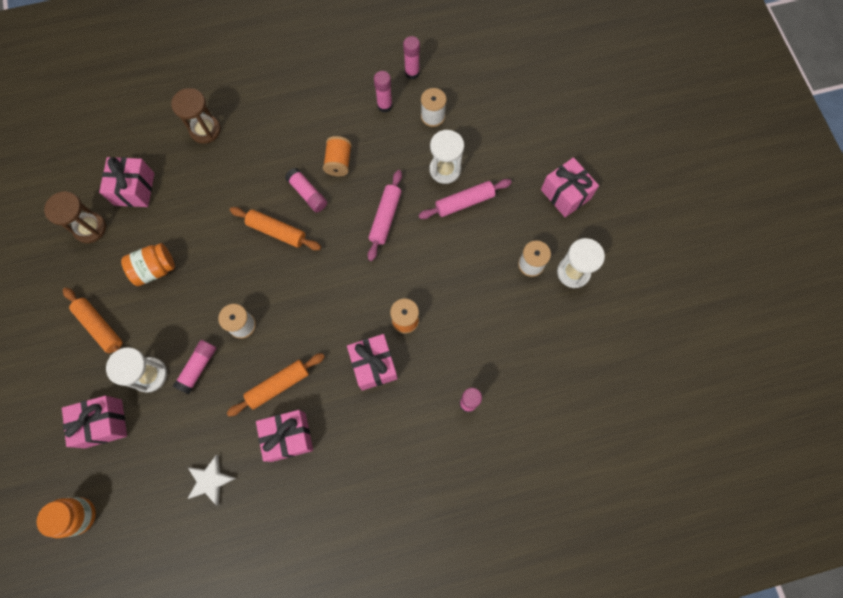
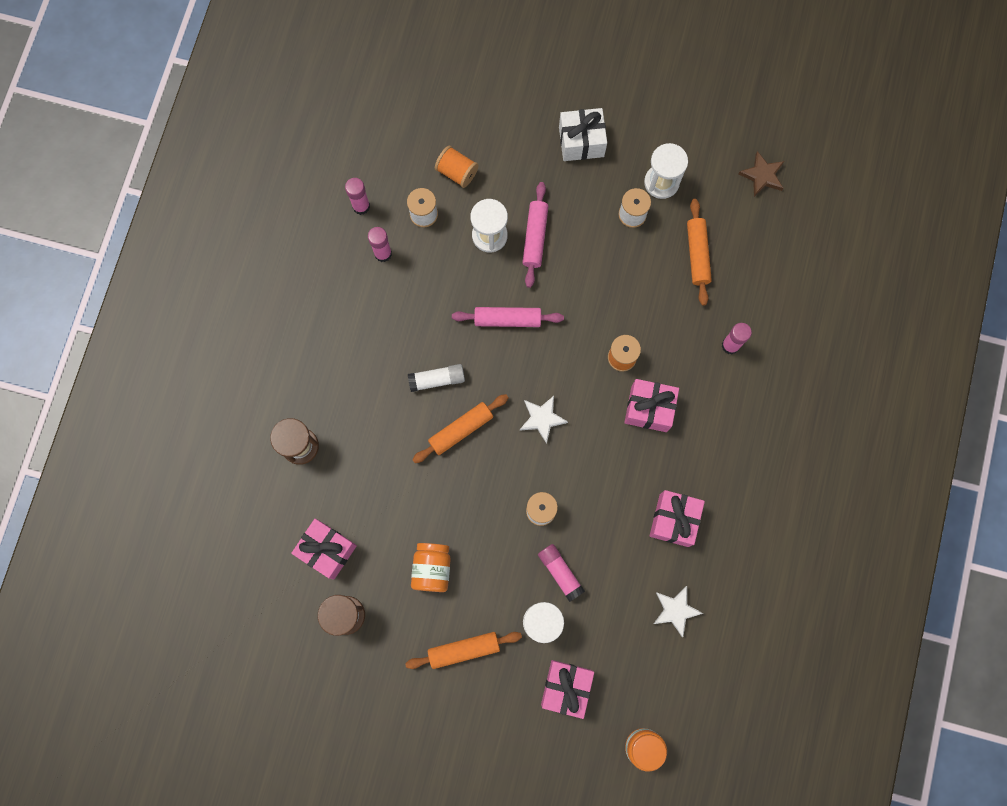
camera: 60 degrees left, 5 degrees up
orange rolling pin [227,353,325,417] -> orange rolling pin moved to [687,199,712,306]
pink glue stick [285,168,327,212] -> white glue stick [408,364,465,392]
orange spool [323,136,352,176] -> orange spool moved to [435,146,479,188]
pink rolling pin [368,170,402,261] -> pink rolling pin turned 45 degrees counterclockwise [452,307,564,327]
pink gift [541,157,599,217] -> white gift [559,108,607,161]
none -> white star [520,396,568,444]
none -> brown star [738,151,784,197]

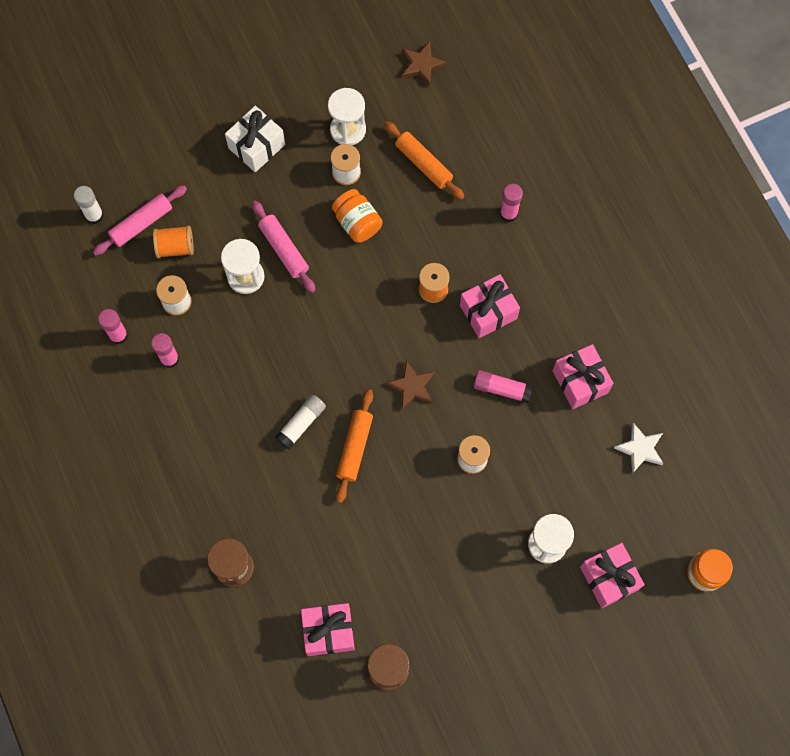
camera: 40 degrees left, 5 degrees down
orange rolling pin [405,632,522,669] -> none
orange jar [411,543,451,592] -> orange jar moved to [332,189,383,243]
pink rolling pin [452,307,564,327] -> pink rolling pin moved to [93,185,187,255]
white star [520,396,568,444] -> brown star [386,361,435,410]
pink glue stick [538,544,585,602] -> pink glue stick moved to [473,370,533,403]
none -> white glue stick [74,186,104,224]

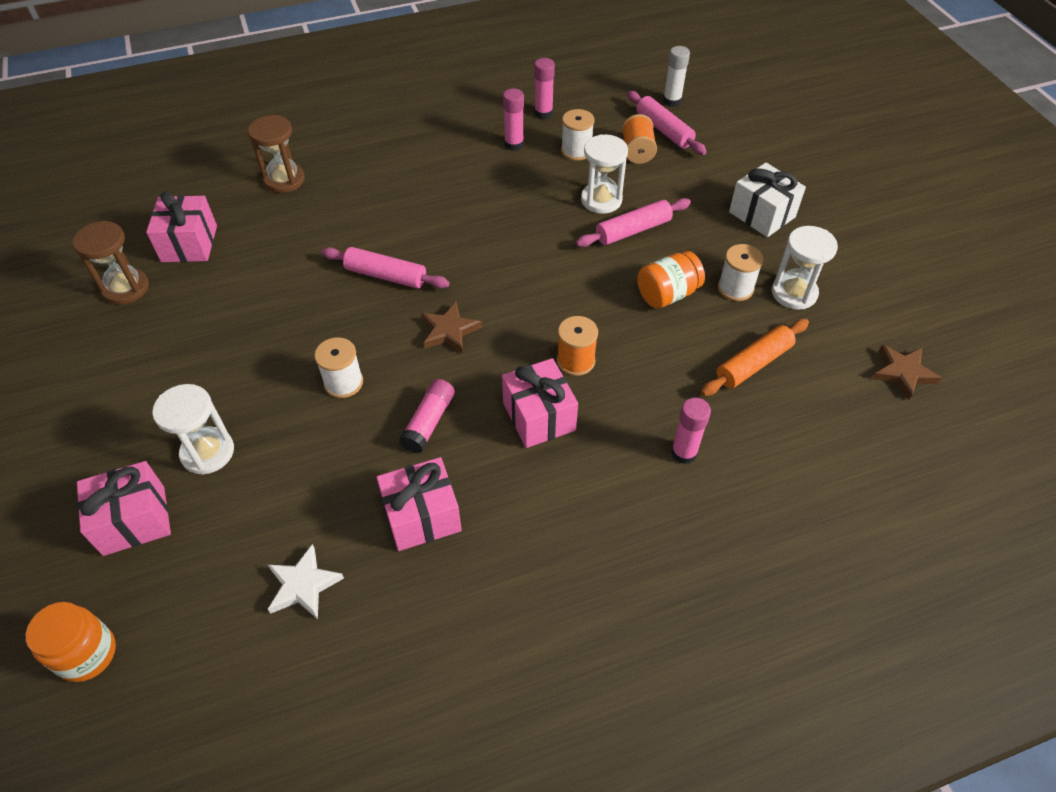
camera: 95 degrees right, 20 degrees down
white glue stick [275,395,326,450] -> none
orange rolling pin [336,389,373,503] -> pink rolling pin [321,247,449,289]

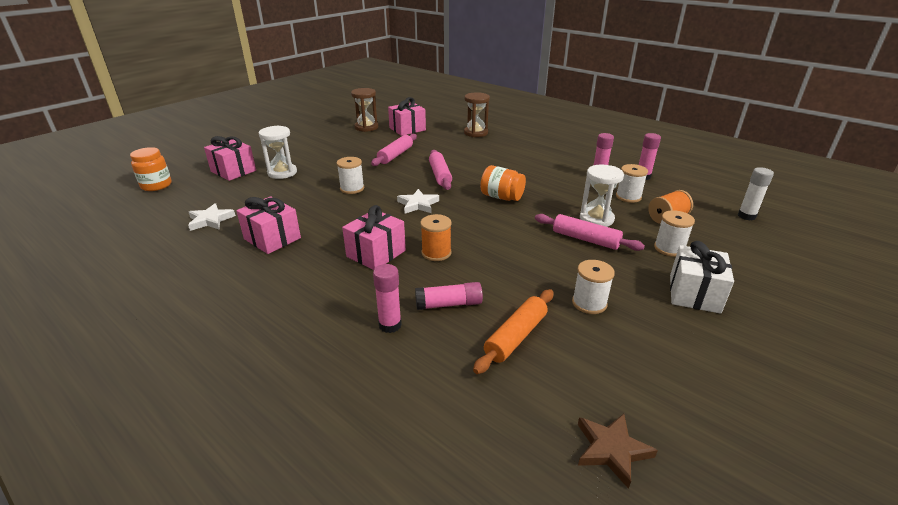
camera: 60 degrees right, 20 degrees down
pink glue stick [399,379,455,453] -> pink glue stick moved to [415,282,483,310]
brown star [421,302,482,354] -> white star [397,189,439,214]
pink rolling pin [627,91,707,155] -> pink rolling pin moved to [371,134,417,166]
orange jar [637,251,705,309] -> orange jar moved to [480,165,526,201]
orange rolling pin [701,319,809,396] -> orange rolling pin turned 75 degrees counterclockwise [473,289,553,374]
white hourglass [772,226,838,310] -> none
none -> white spool [654,210,695,257]

